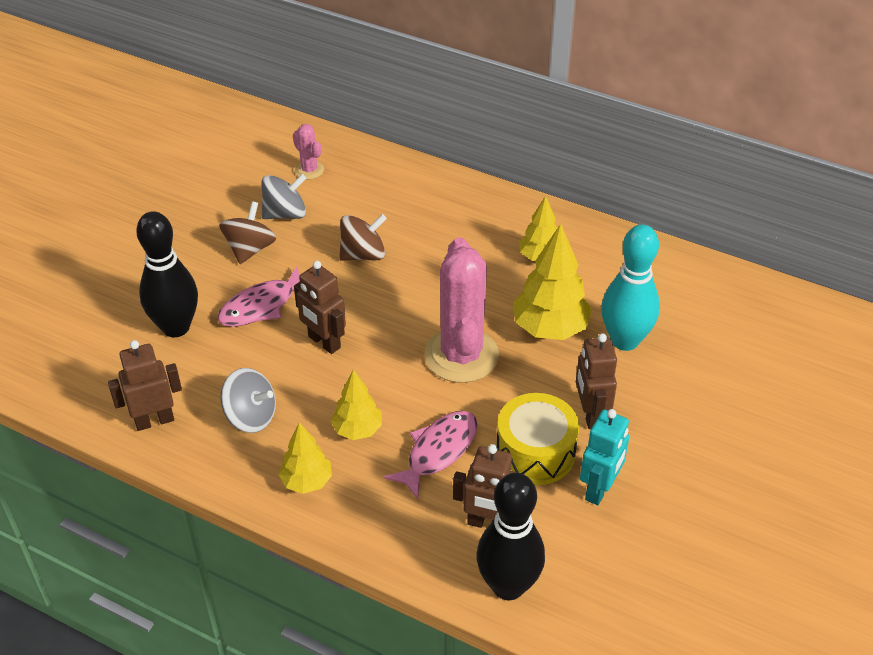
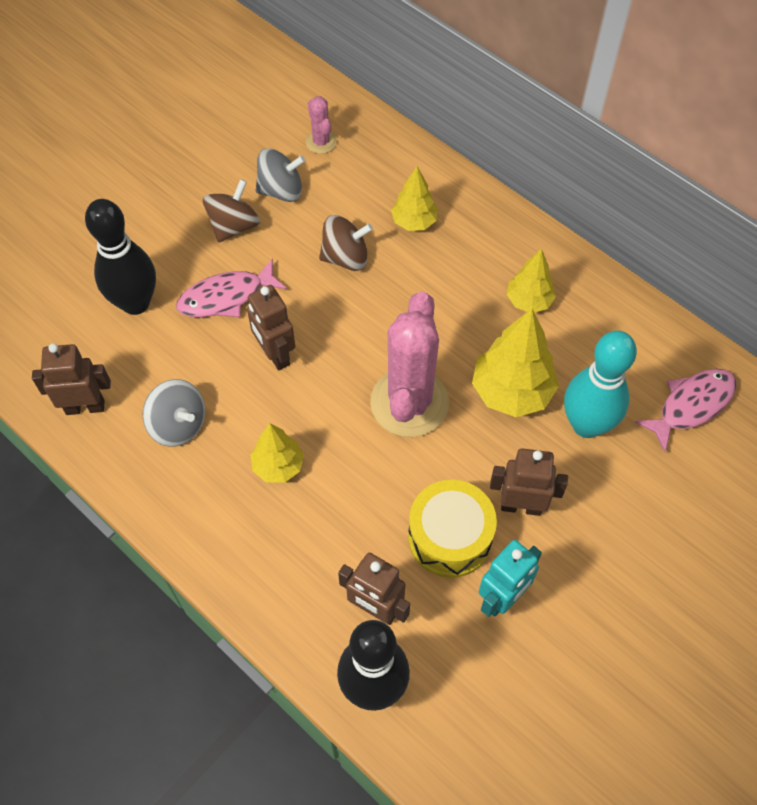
camera: 15 degrees right, 15 degrees up
yellow tree [278,422,332,494] -> yellow tree moved to [391,166,438,231]
pink fish [384,411,478,500] -> pink fish moved to [635,369,736,452]
brown robot [576,334,617,429] -> brown robot turned 90 degrees clockwise [490,448,568,516]

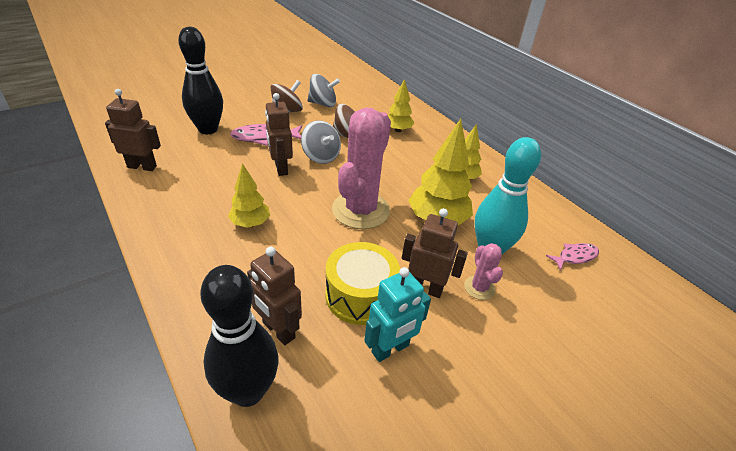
camera: 10 degrees right, 20 degrees down
grey spinning top [143,379,205,447] -> grey spinning top moved to [301,120,341,164]
pink cactus [306,96,337,154] -> pink cactus moved to [464,243,503,300]
pink fish [635,369,736,452] -> pink fish [546,243,599,270], size x0.63

